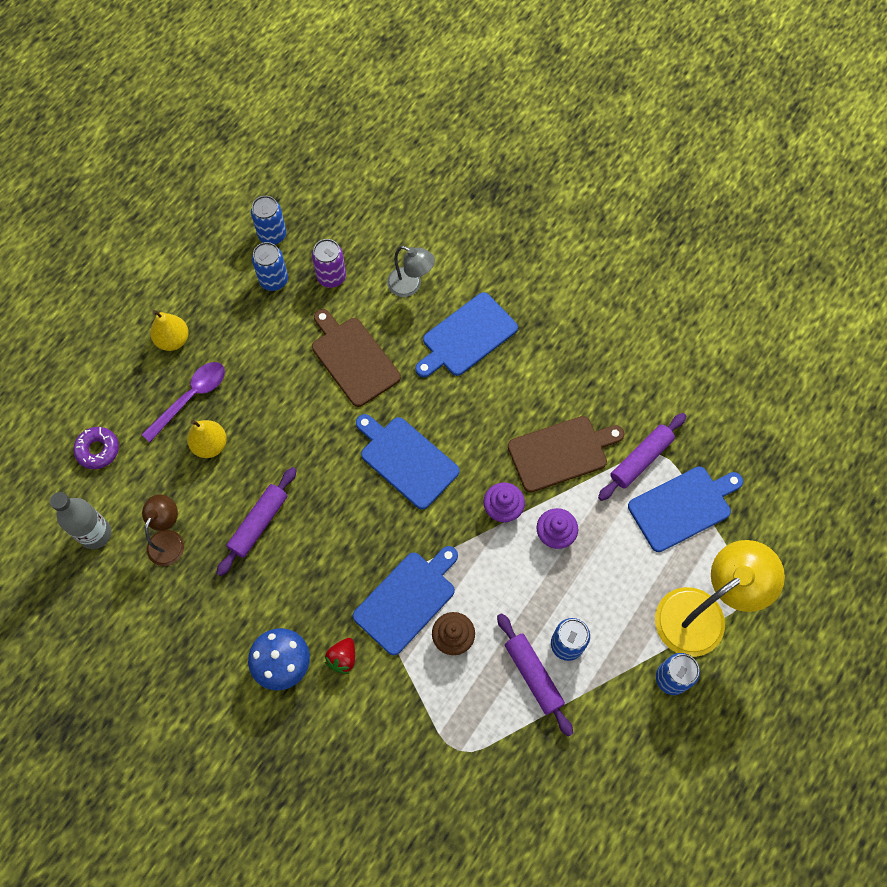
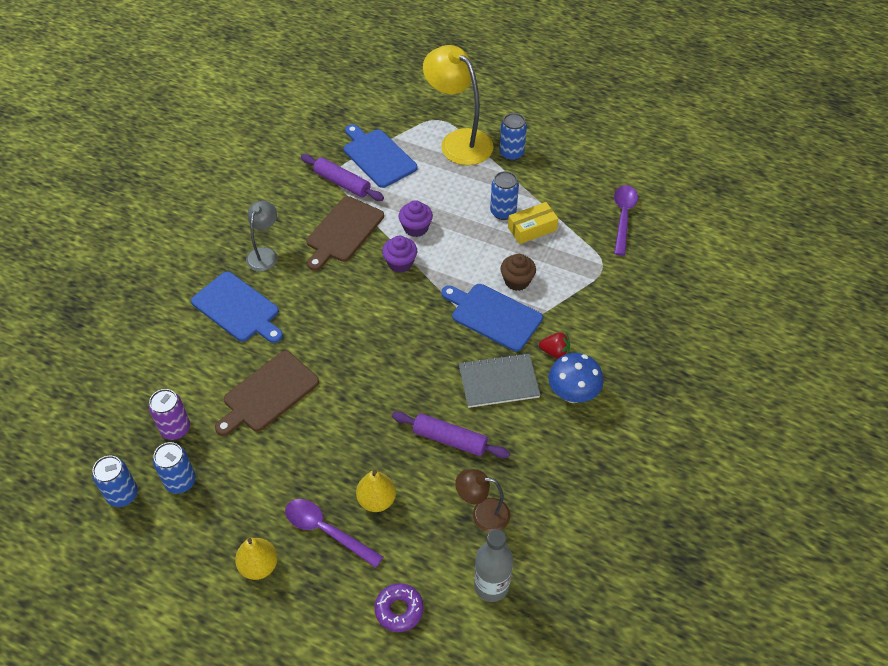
camera: 100 degrees left, 15 degrees down
blue cutting board [356,414,460,510] -> none
grey lamp [387,246,435,297] -> grey lamp moved to [246,201,278,271]
purple rolling pin [497,613,573,737] -> yellow box [508,202,559,244]
brown cutting board [508,416,624,493] -> brown cutting board turned 120 degrees counterclockwise [306,196,384,271]
none -> grey notebook [459,353,540,408]
none -> purple spoon [614,185,638,256]

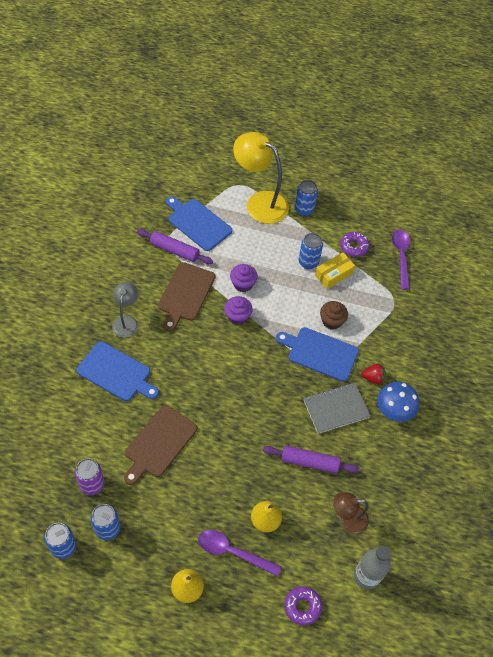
camera: 15 degrees left, 5 degrees up
none -> purple donut [340,232,370,257]

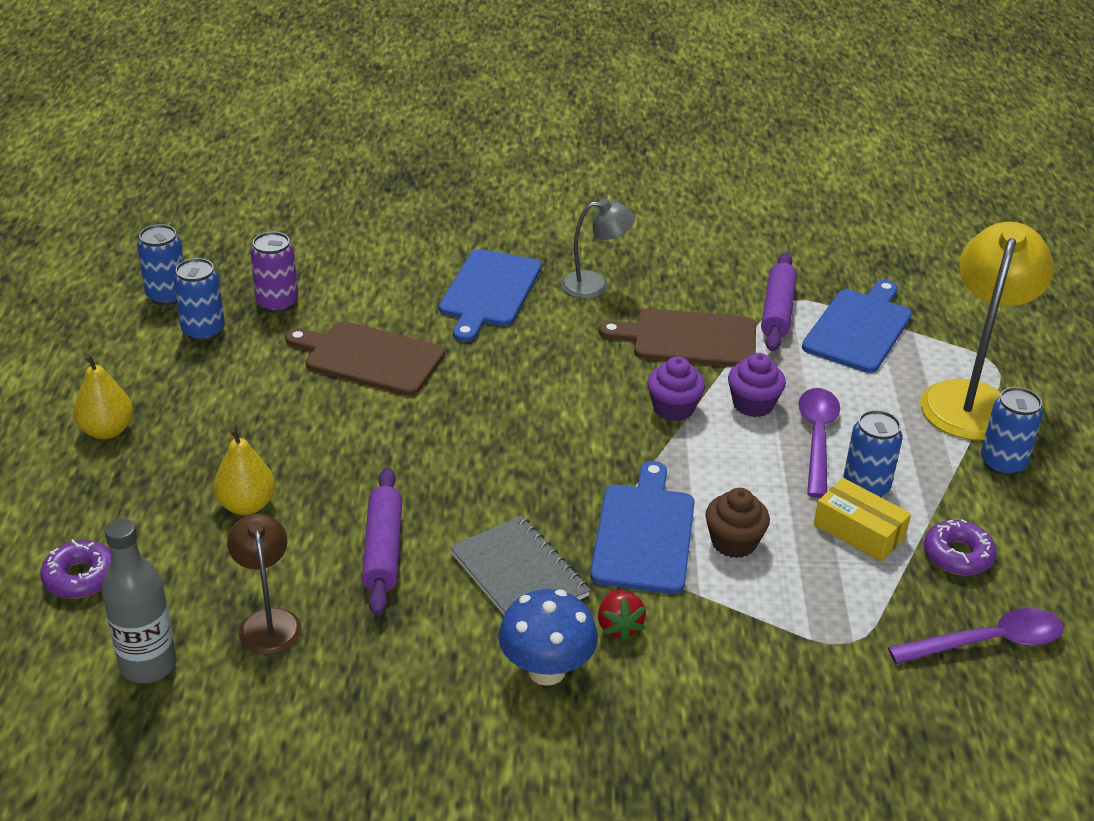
camera: 80 degrees right, 20 degrees down
purple spoon [198,530,282,576] -> purple spoon moved to [798,388,840,498]

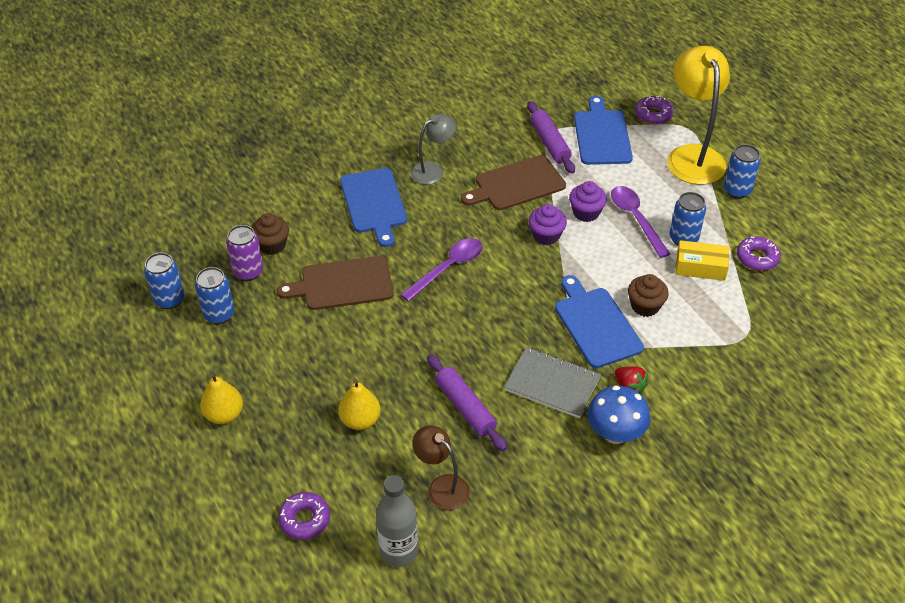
camera: 30 degrees left, 10 degrees up
purple spoon [888,608,1064,664] -> purple spoon moved to [400,238,483,302]
none -> brown cupcake [251,213,289,255]
none -> purple donut [635,96,674,125]

